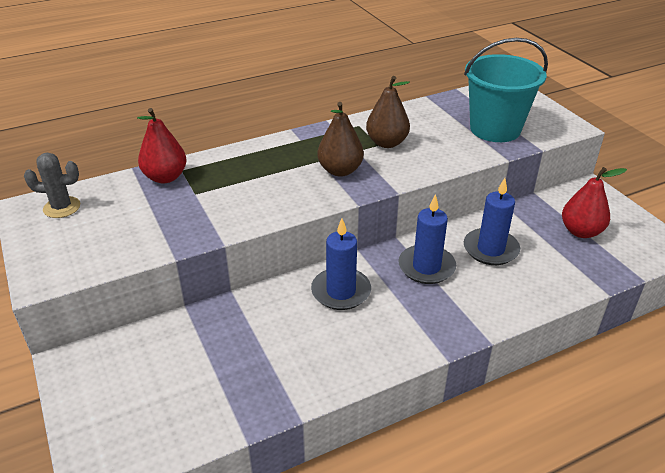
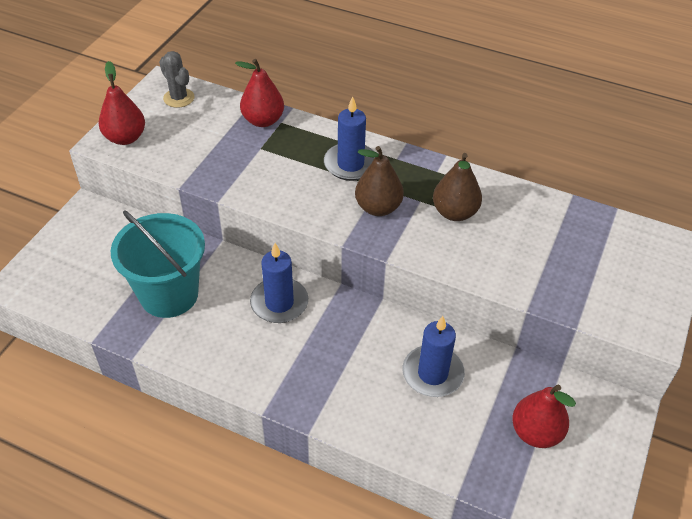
camera: 50 degrees right, 10 degrees up
blue candle [398,194,456,284] -> blue candle moved to [324,96,375,181]
turquoise bucket [464,38,548,142] -> turquoise bucket moved to [111,210,205,318]
none -> red pear [99,61,145,145]

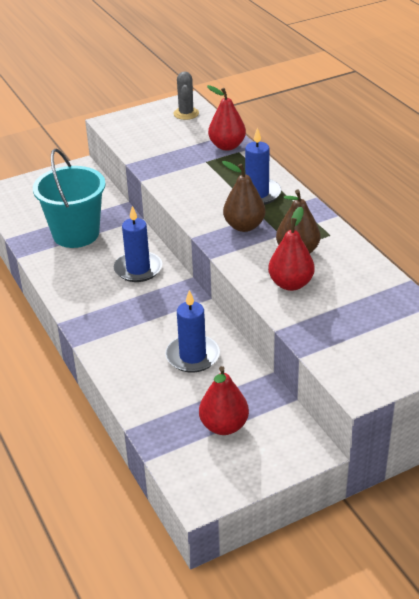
camera: 40 degrees right, 10 degrees down
red pear [99,61,145,145] -> red pear moved to [268,207,315,291]

